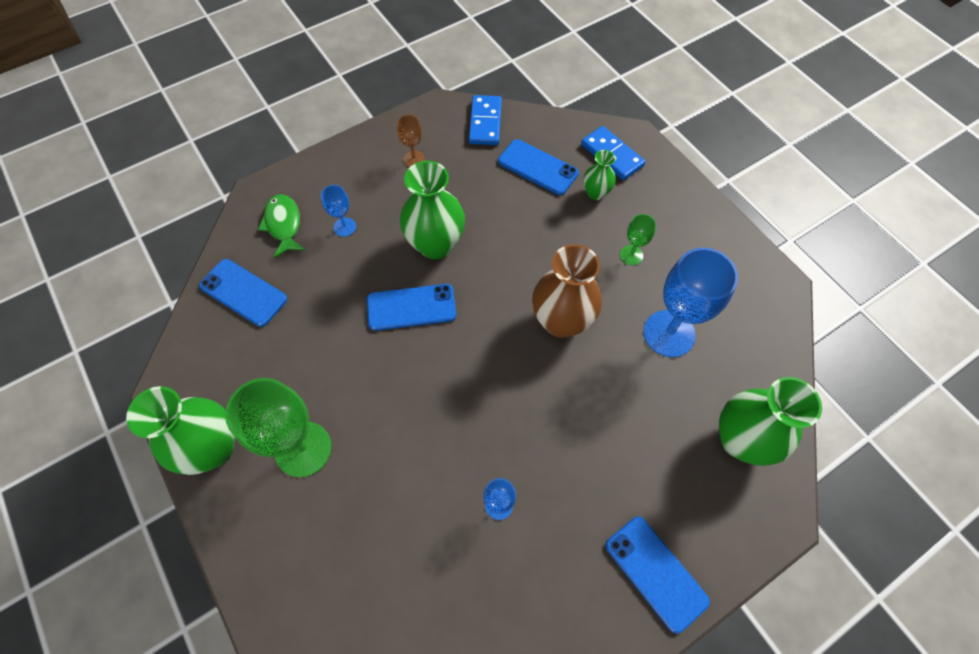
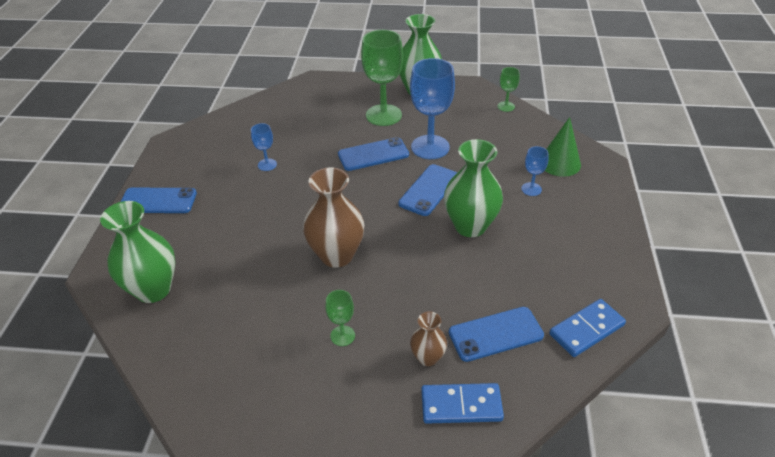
camera: 130 degrees right, 20 degrees down
blue phone [199,259,287,327] -> blue phone moved to [338,137,409,171]
green fish [258,194,305,258] -> green cone [545,117,581,177]
brown goblet [397,115,425,167] -> none
blue domino [469,95,502,145] -> blue domino turned 75 degrees counterclockwise [549,299,626,357]
green vase [583,150,616,200] -> brown vase [410,311,447,366]
blue goblet [644,248,738,357] -> blue goblet moved to [410,58,455,159]
none -> green goblet [497,67,520,112]

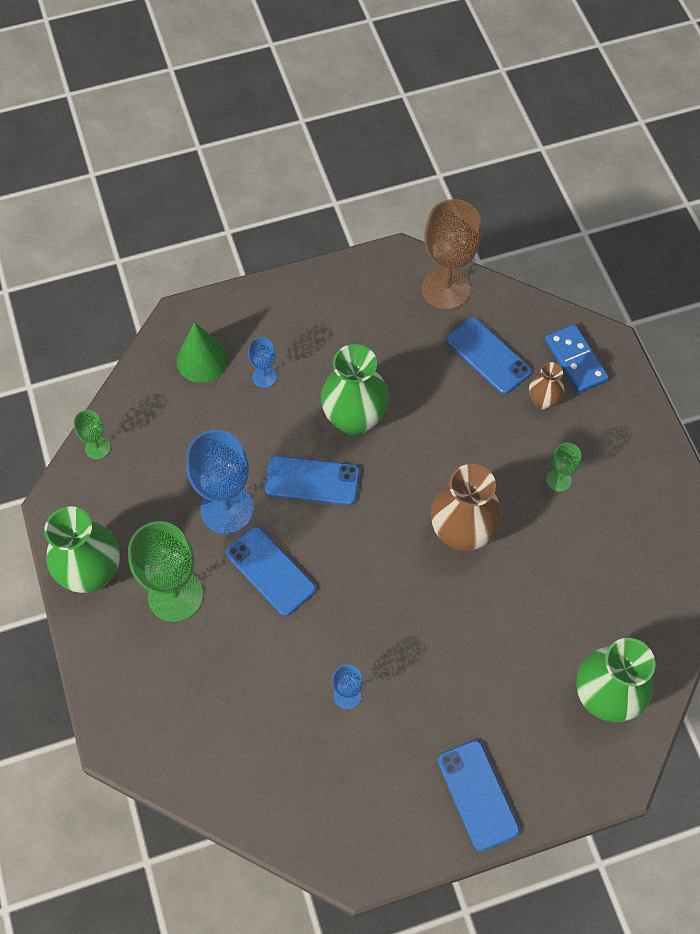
camera: 115 degrees left, 20 degrees up
blue domino [549,299,626,357] -> brown goblet [422,199,481,310]

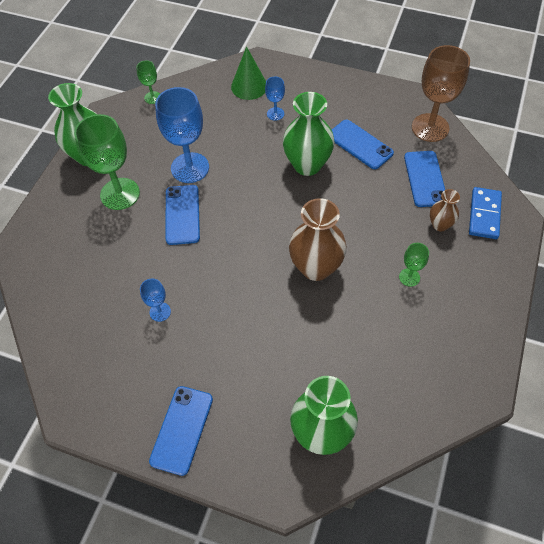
camera: 40 degrees right, 5 degrees down
blue phone [265,456,360,505] -> blue phone moved to [332,120,394,169]

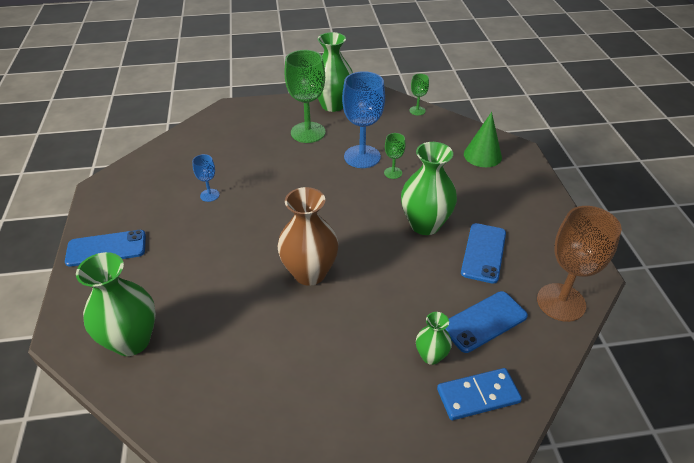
camera: 60 degrees right, 15 degrees down
blue phone [166,185,200,245] -> none
blue goblet [265,77,285,121] -> none
green goblet [399,243,429,287] -> green goblet moved to [384,133,405,179]
brown vase [430,189,460,231] -> green vase [416,312,452,365]

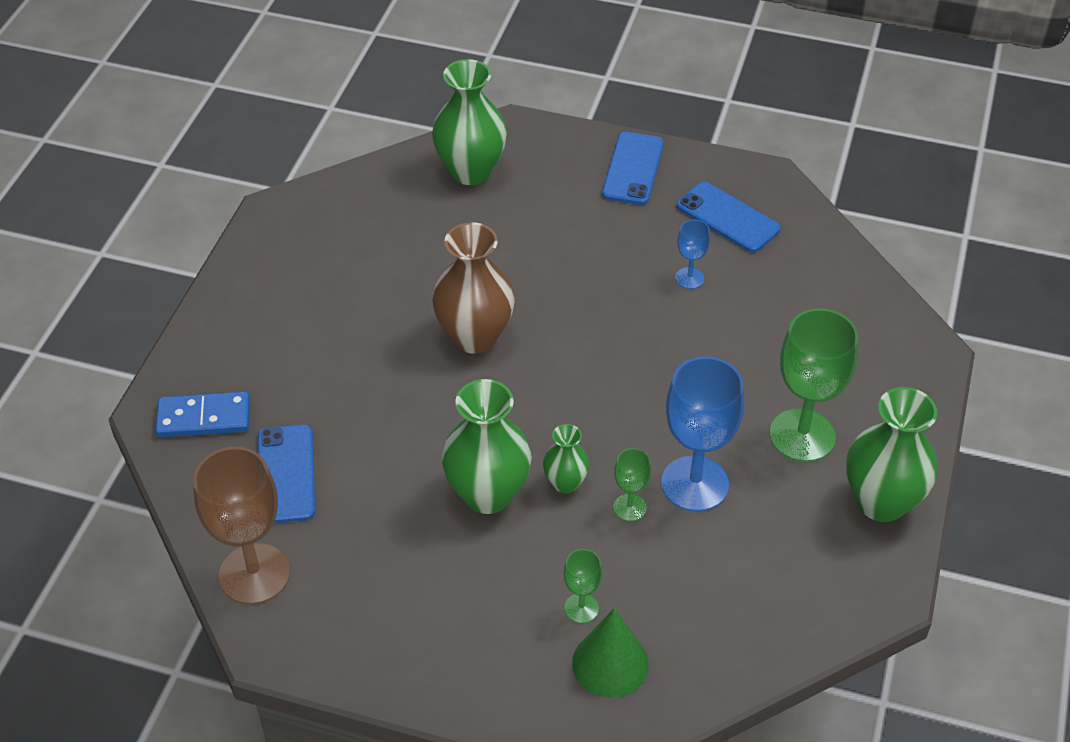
camera: 115 degrees right, 5 degrees up
green goblet [409,74,429,115] -> green goblet moved to [564,549,603,623]
green vase [416,312,452,365] -> green vase moved to [543,424,590,494]
blue domino [437,368,522,420] -> blue domino turned 75 degrees clockwise [155,392,250,437]
blue phone [461,223,506,284] -> blue phone moved to [676,182,781,253]

